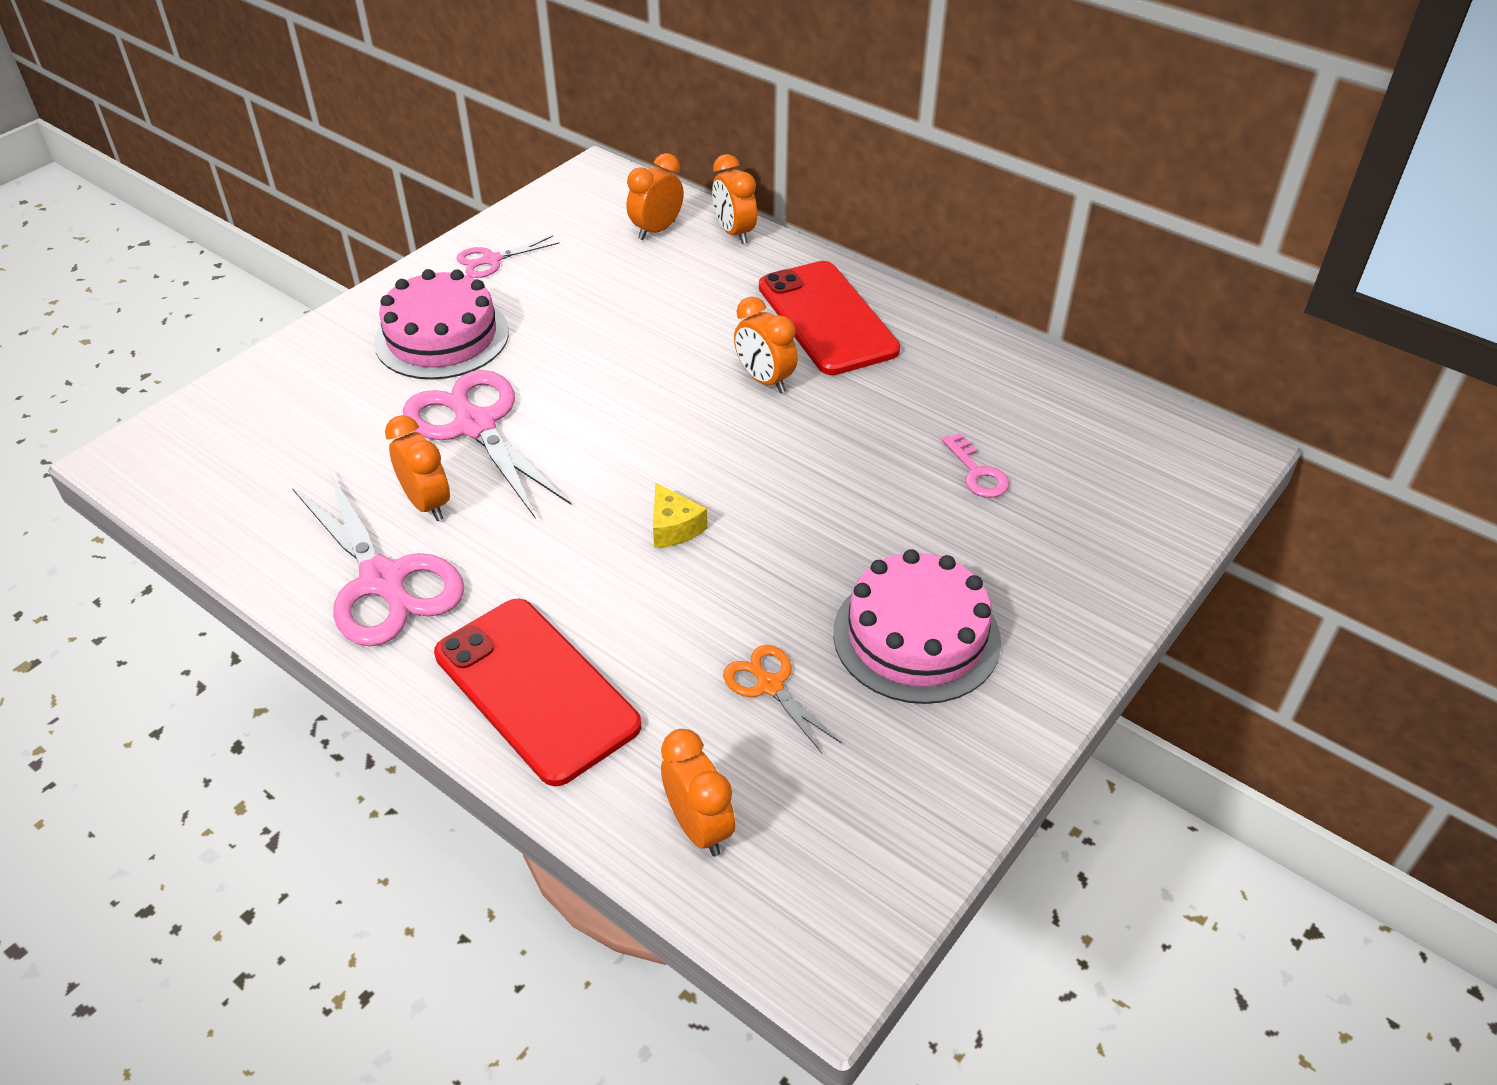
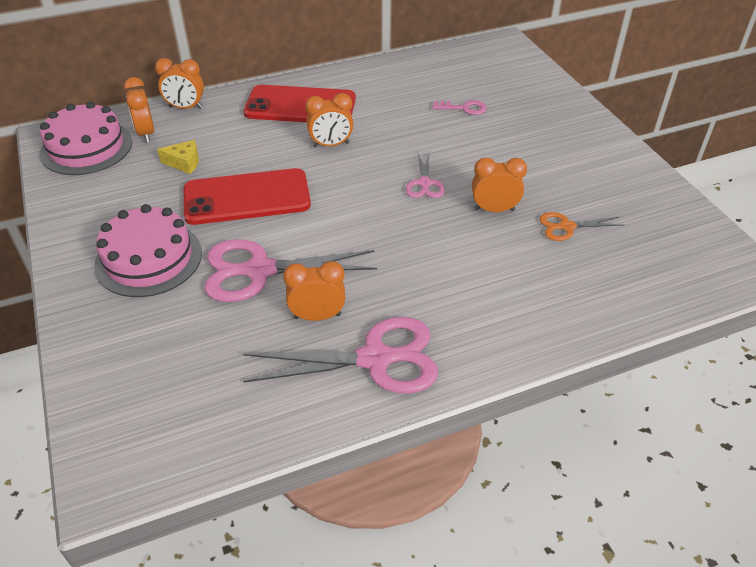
camera: 60 degrees left, 0 degrees up
red phone [434,599,641,786] -> red phone moved to [184,168,311,225]
pink scissors [456,236,560,278] -> pink scissors moved to [406,151,445,198]
yellow cheese [653,483,707,548] -> yellow cheese moved to [157,140,199,174]
orange clock [661,729,735,857] -> orange clock moved to [472,157,527,212]
pink cake [833,549,1001,704] -> pink cake moved to [40,101,132,175]

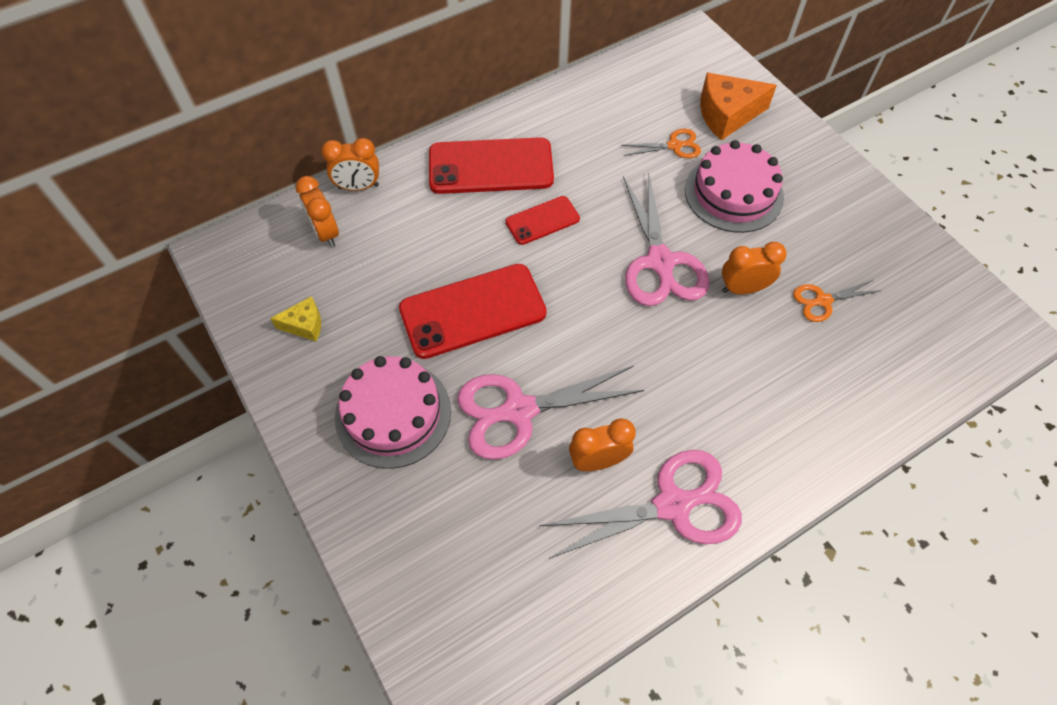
camera: 10 degrees left, 15 degrees up
pink cake [40,101,132,175] -> pink cake moved to [685,140,784,233]
yellow cheese [157,140,199,174] -> yellow cheese moved to [270,296,321,341]
orange clock [305,93,353,147] -> red phone [505,196,580,245]
pink scissors [406,151,445,198] -> pink scissors [623,172,710,306], size x1.94
pink key [432,100,487,115] -> orange scissors [621,129,701,158]
none -> orange cheese [700,73,777,140]

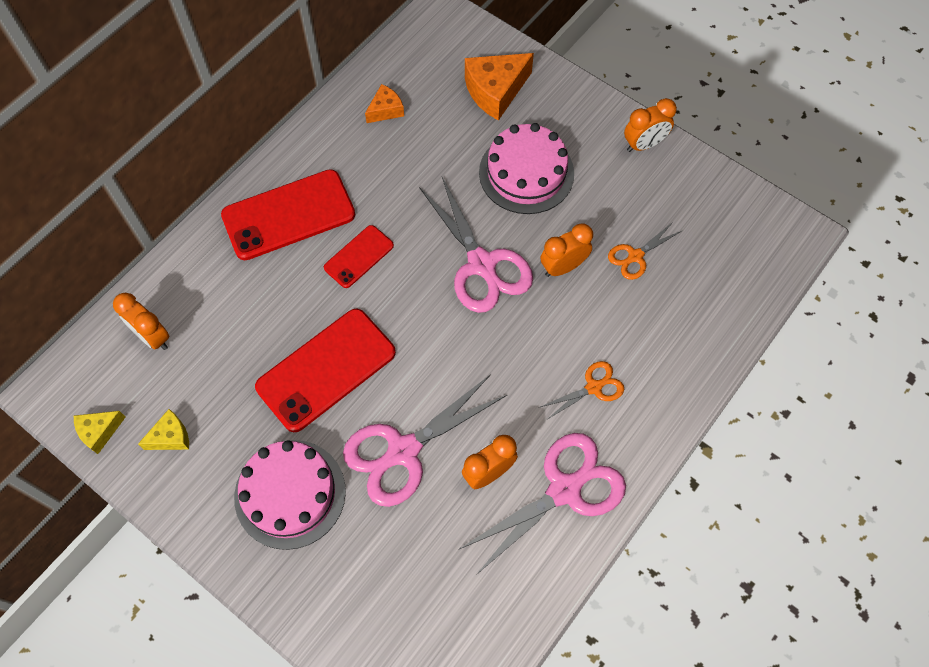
camera: 20 degrees left, 5 degrees up
orange clock [321,138,379,191] -> orange clock moved to [624,98,677,152]
orange scissors [621,129,701,158] -> orange scissors moved to [541,361,624,419]
none -> yellow cheese [74,411,126,454]
none -> orange cheese [365,84,404,123]

